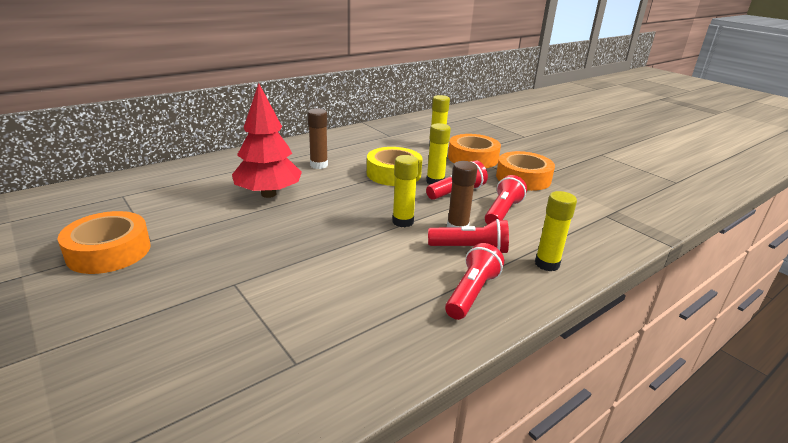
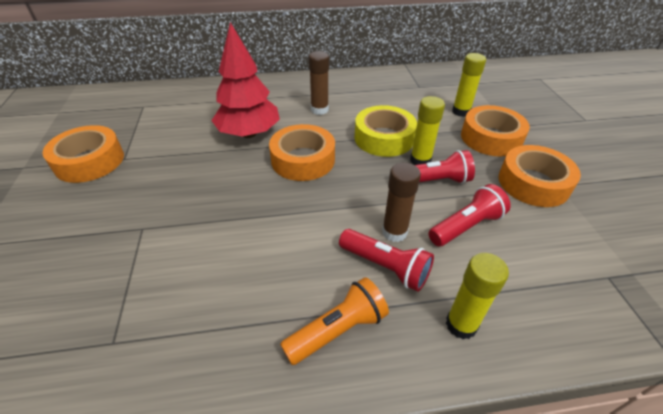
camera: 30 degrees right, 15 degrees up
yellow glue stick [392,155,419,227] -> none
red flashlight [445,243,504,320] -> orange flashlight [280,277,389,365]
none -> orange tape [269,124,335,181]

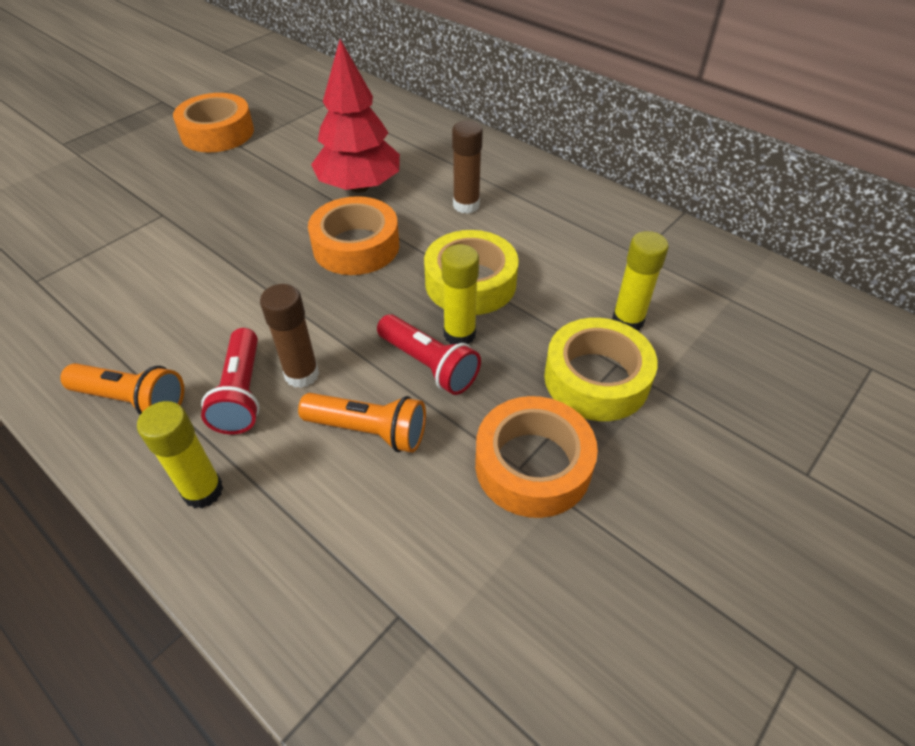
camera: 50 degrees right, 5 degrees up
red flashlight [428,184,511,246] -> orange flashlight [298,393,426,453]
orange tape [461,105,530,156] -> yellow tape [544,318,658,421]

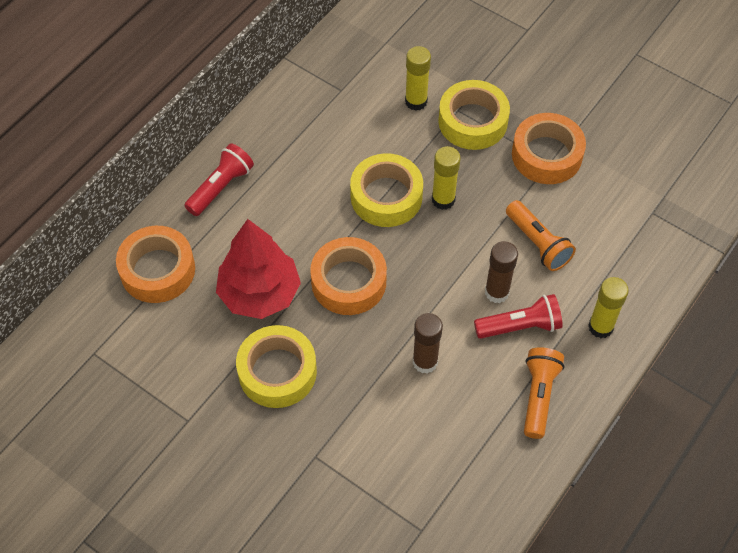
camera: 95 degrees left, 10 degrees up
orange tape [173,93,254,153] -> orange tape moved to [116,226,195,303]
orange flashlight [298,393,426,453] -> orange flashlight turned 135 degrees clockwise [506,200,576,271]
red flashlight [377,314,481,395] -> red flashlight moved to [184,143,254,216]
brown glue stick [452,121,483,214] -> brown glue stick moved to [413,313,443,374]
none -> yellow tape [236,325,317,408]

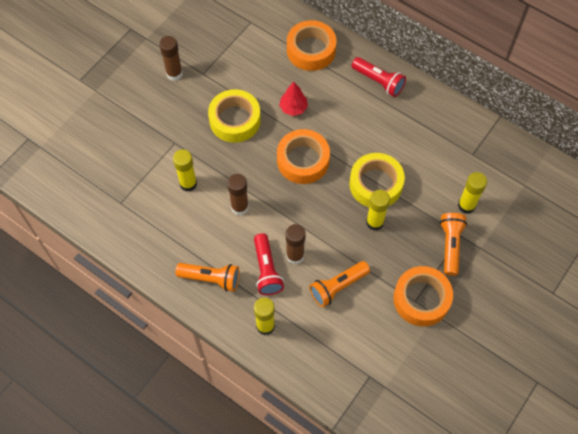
camera: 90 degrees right, 5 degrees up
red tree [216,219,301,319] -> red tree [279,82,308,116], size x0.51
yellow tape [438,80,510,150] -> orange flashlight [440,213,467,276]
none -> brown glue stick [159,36,183,81]
none -> yellow glue stick [173,149,197,192]

